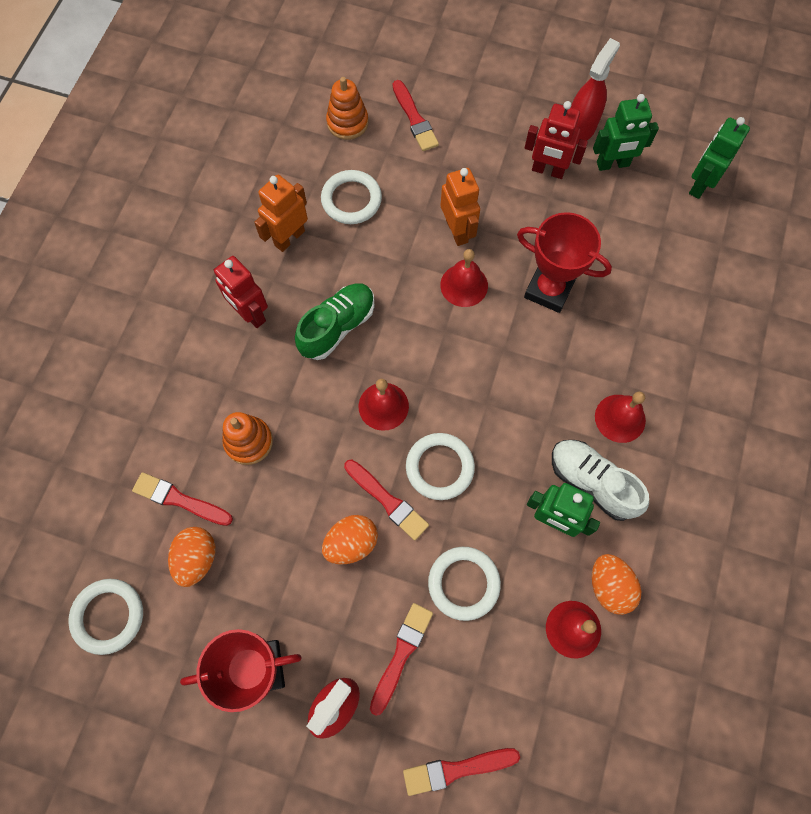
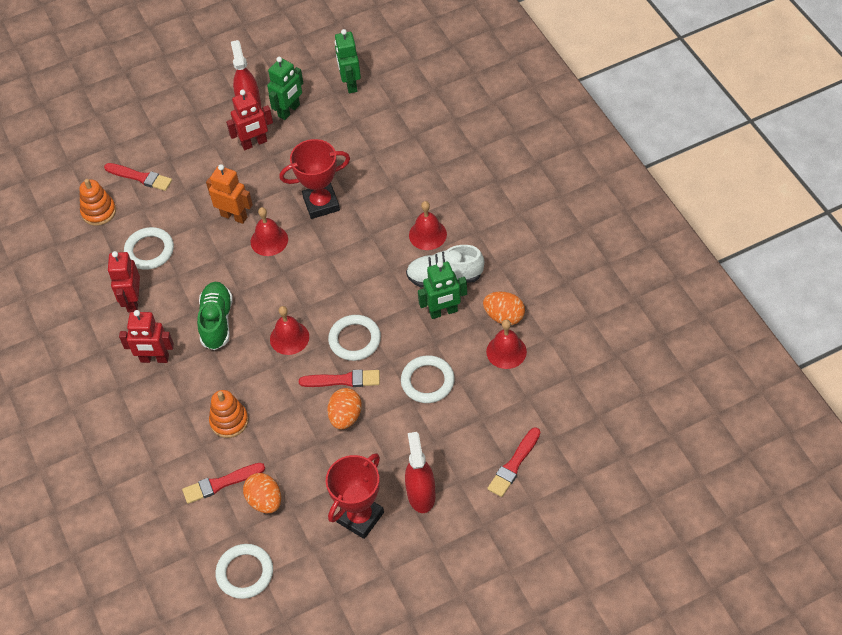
camera: 40 degrees left, 15 degrees down
orange robot [254,175,308,252] -> red robot [108,251,140,313]
red brush [370,603,433,716] -> none

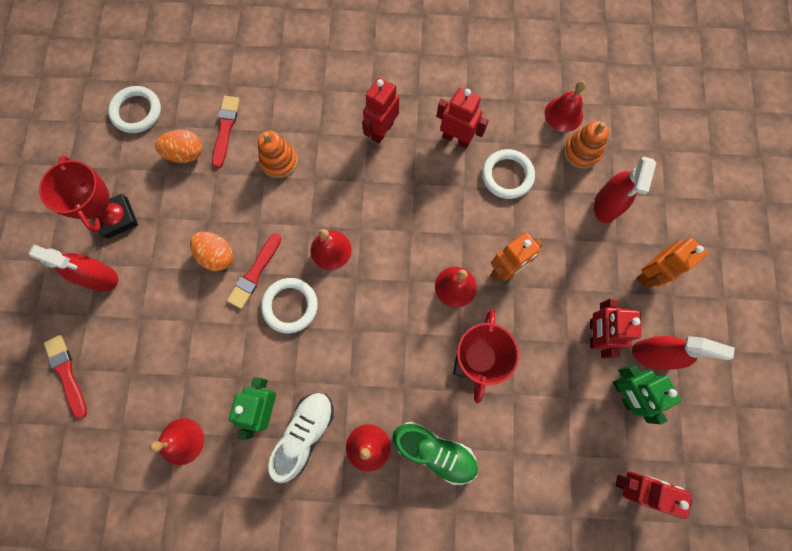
camera: 115 degrees right, 20 degrees up
red brush [104,163,172,191] -> red spray bottle [594,157,656,223]
green shoe [197,282,233,350] -> green shoe moved to [392,422,478,485]
green robot [335,29,361,93] -> red robot [615,471,692,519]
white ring [401,355,455,403] -> none
orange egg [483,292,525,325] -> none
none -> red bell [545,81,586,132]
none -> orange robot [636,238,707,288]

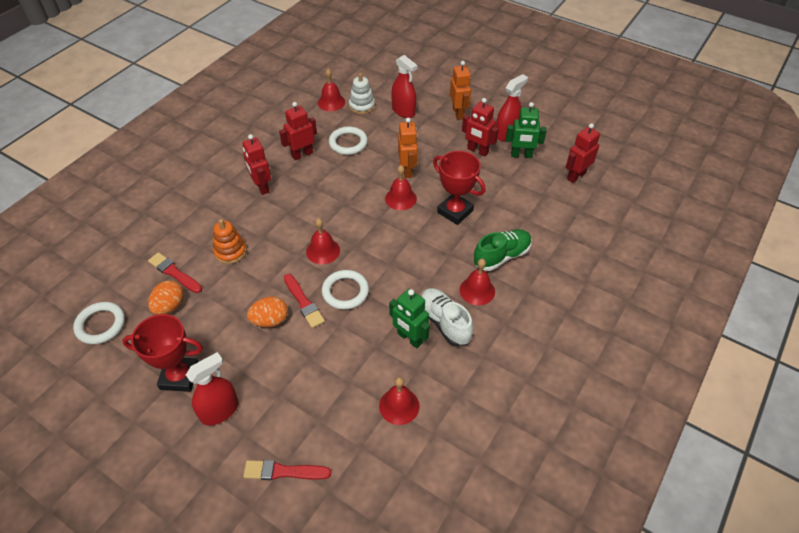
camera: 60 degrees left, 25 degrees down
orange stacking toy [564,121,609,169] -> white stacking toy [349,73,375,114]

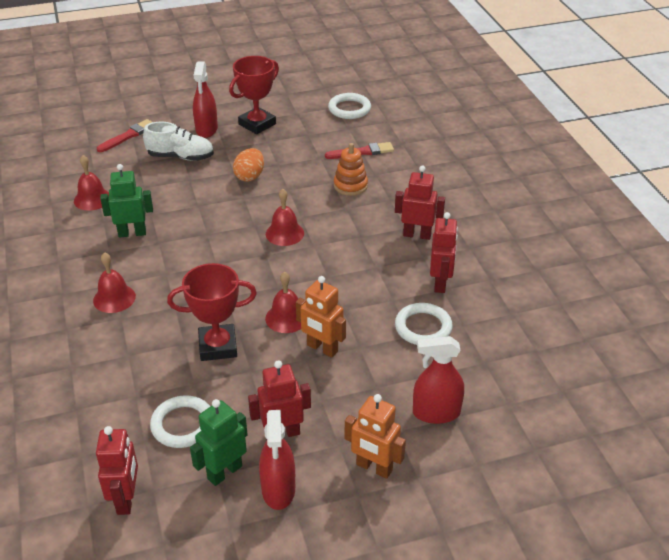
camera: 130 degrees right, 10 degrees down
orange egg [148,280,184,315] -> none
red brush [284,274,325,328] -> none
red bell [318,69,345,111] -> none
white ring [322,270,369,310] -> white ring moved to [150,395,210,448]
white stacking toy [349,73,375,114] -> none
white shoe [421,288,474,346] -> white shoe moved to [143,122,214,161]
green shoe [474,229,532,271] -> none

